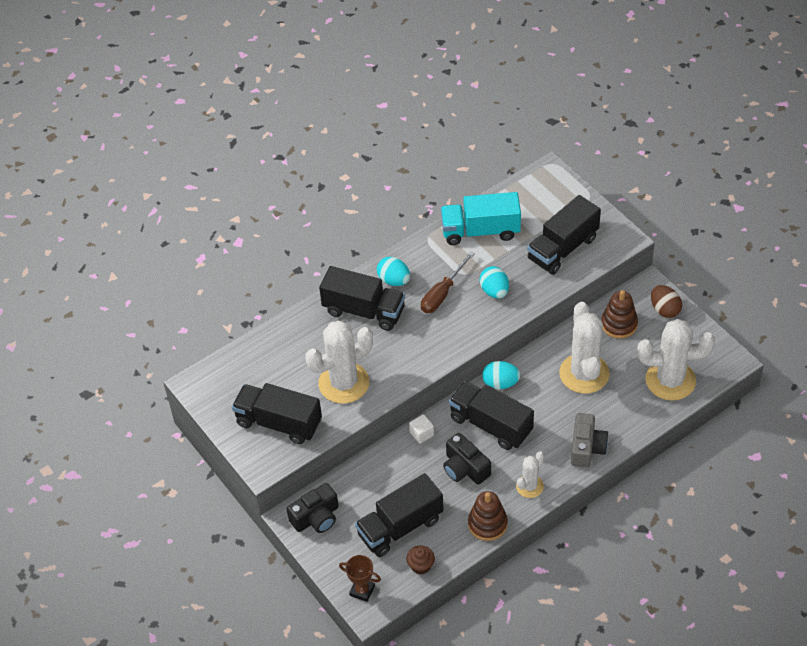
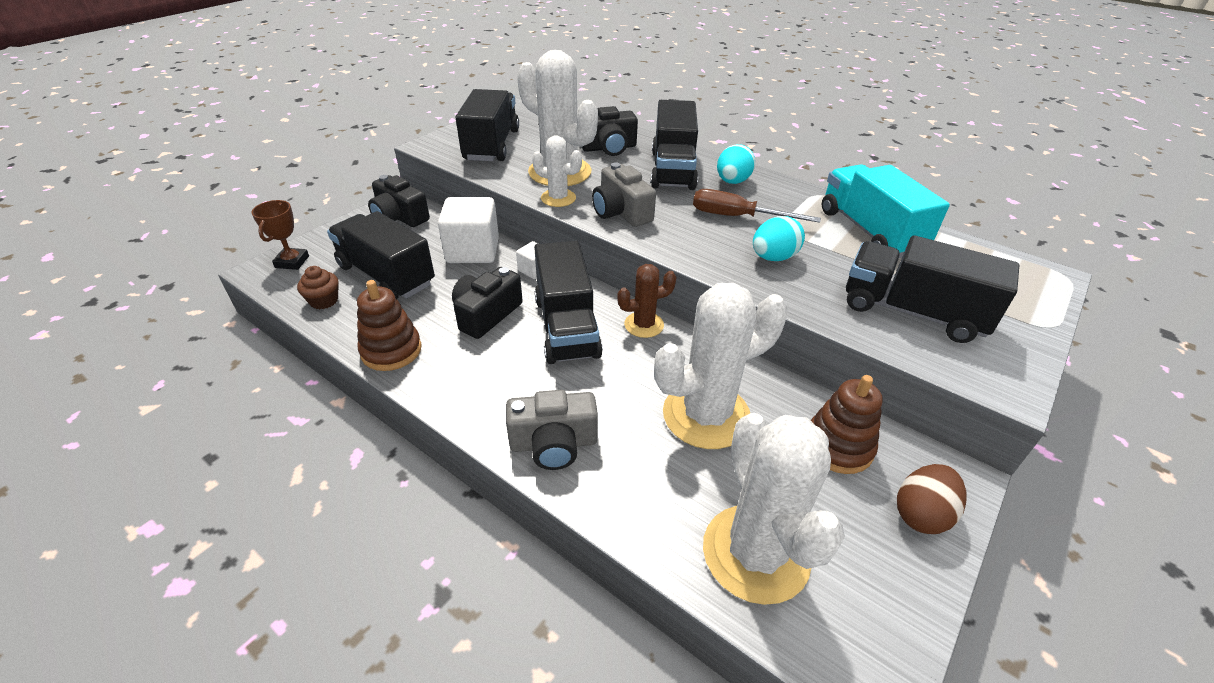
camera: 70 degrees right, 10 degrees down
black truck [449,381,534,450] -> black truck turned 150 degrees clockwise [534,240,603,364]
turquoise egg [482,361,520,389] -> brown cactus [617,264,676,338]
white cactus [516,451,544,498] -> white cactus moved to [532,135,582,207]
none -> white cube [438,197,499,263]
none -> black camera [582,106,638,156]
none -> grey camera [592,162,656,227]

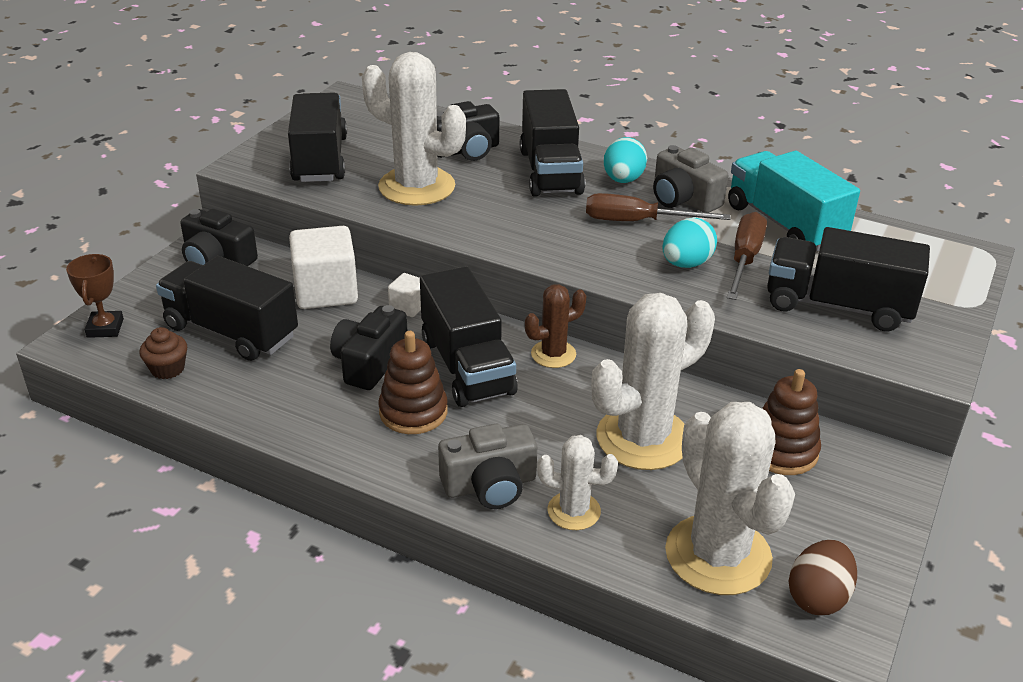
camera: 10 degrees left, 5 degrees down
brown stacking toy [357,280,422,371] -> brown stacking toy moved to [379,331,448,434]
white cactus [532,135,582,207] -> white cactus moved to [537,435,618,530]
grey camera [592,162,656,227] -> grey camera moved to [653,145,728,213]
brown egg [897,464,967,534] -> brown egg moved to [789,540,857,615]
none -> brown screwdriver [727,212,767,300]

